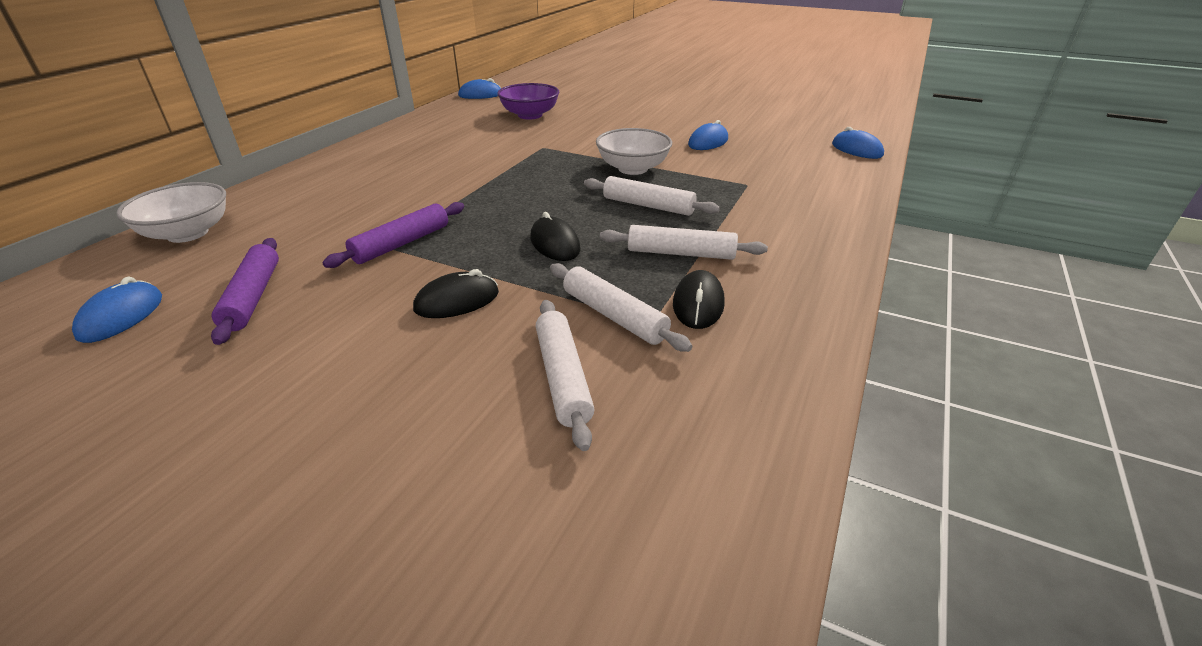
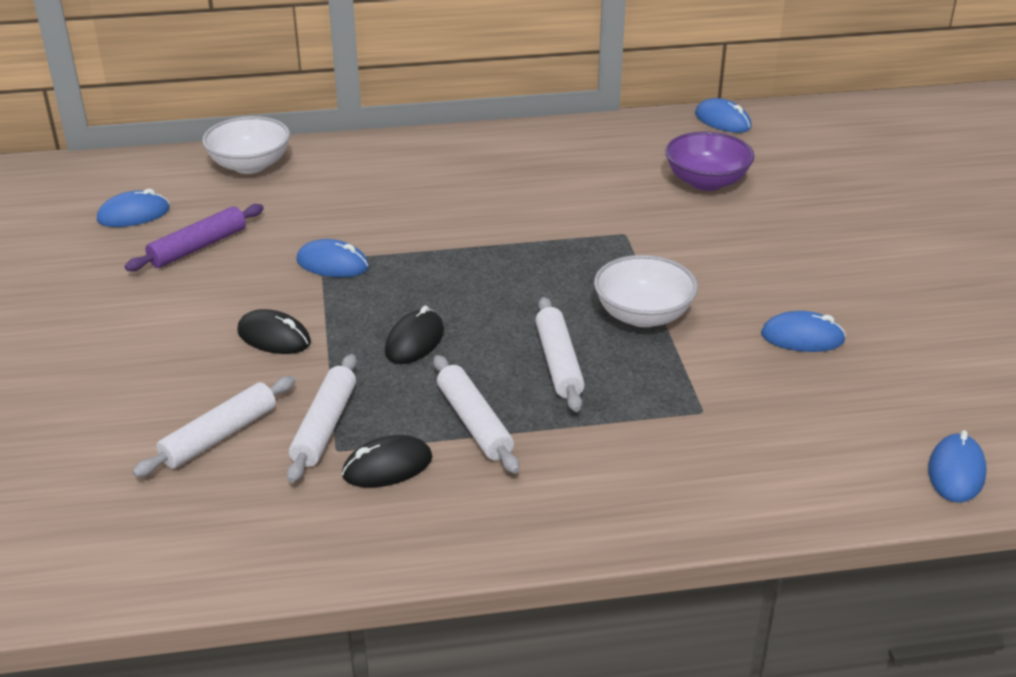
camera: 55 degrees right, 0 degrees up
purple rolling pin [322,202,464,268] -> blue mouse [296,239,369,277]

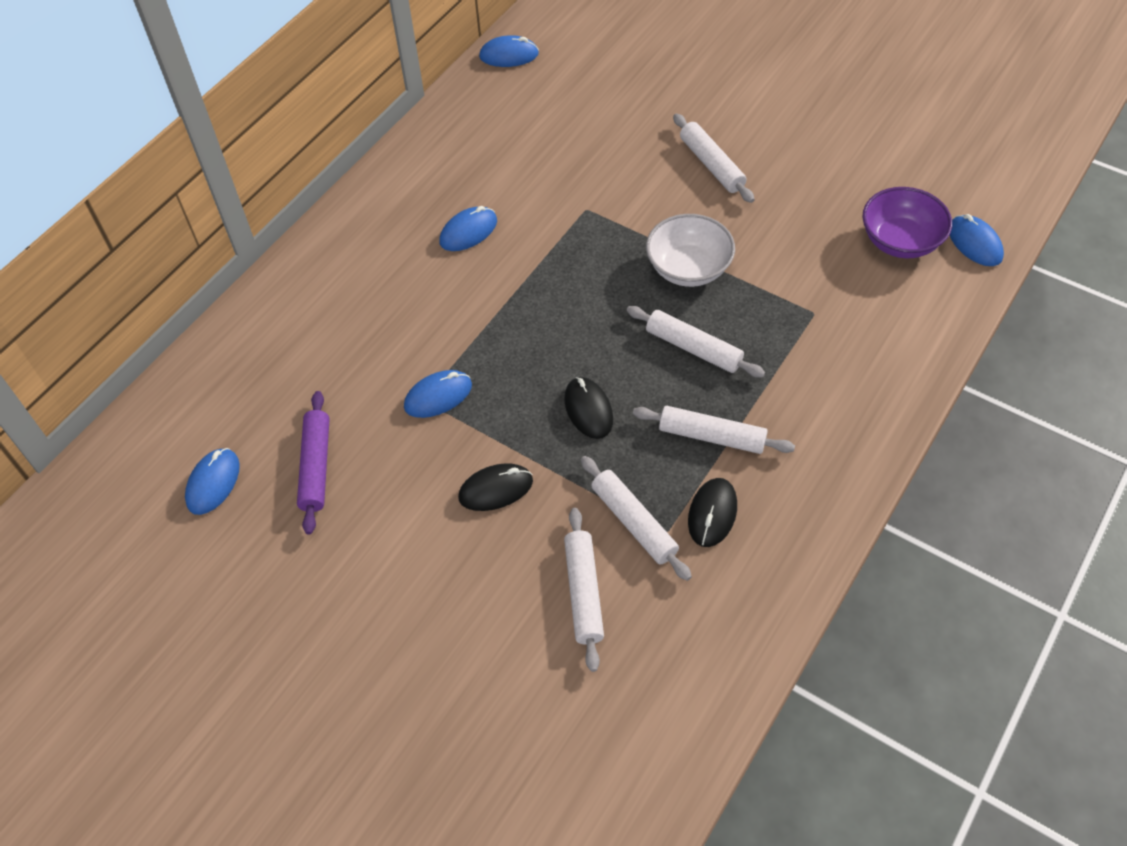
camera: 45 degrees left, 20 degrees up
white bowl [202,116,290,174] -> none
purple bowl [665,131,755,191] -> purple bowl moved to [863,187,952,258]
blue mouse [761,311,846,352] -> blue mouse moved to [439,206,497,251]
none -> white rolling pin [673,113,755,203]

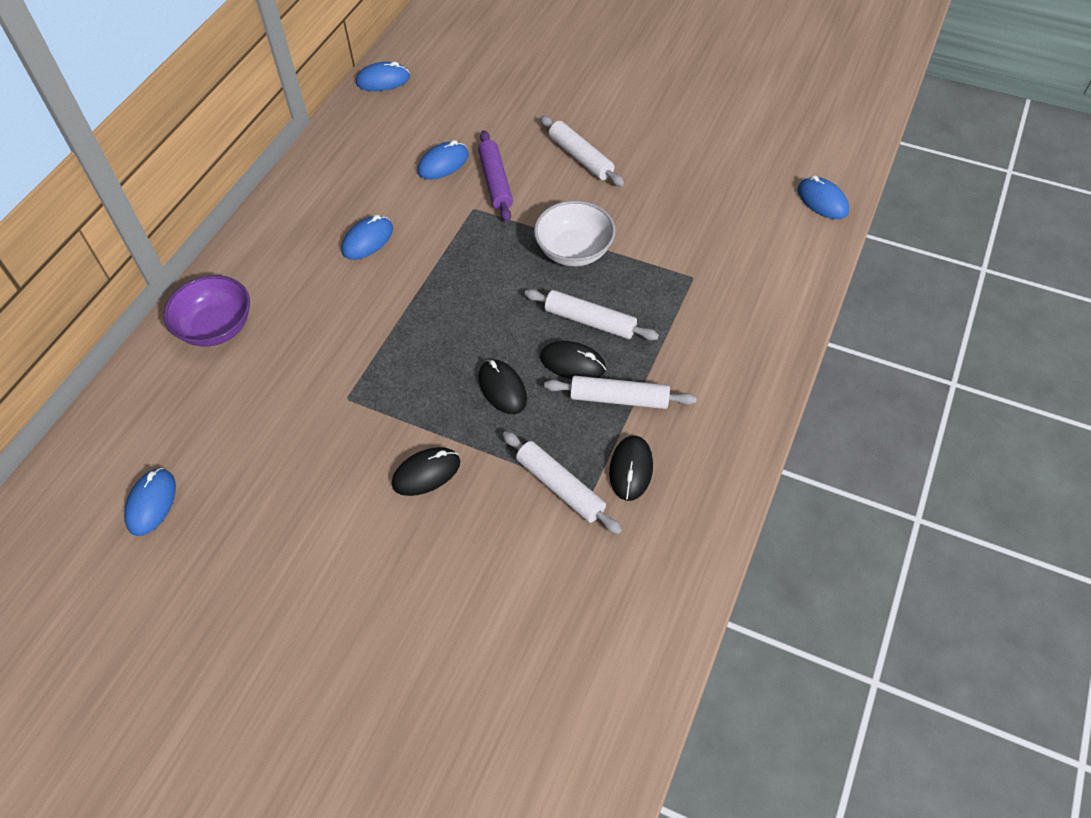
camera: 10 degrees left, 0 degrees up
purple rolling pin [297,391,330,535] -> purple rolling pin moved to [478,130,513,222]
blue mouse [404,370,472,418] -> blue mouse moved to [418,140,469,180]
white rolling pin [564,508,604,672] -> none
purple bowl [863,187,952,258] -> purple bowl moved to [163,275,250,347]
none -> black mouse [540,341,606,379]

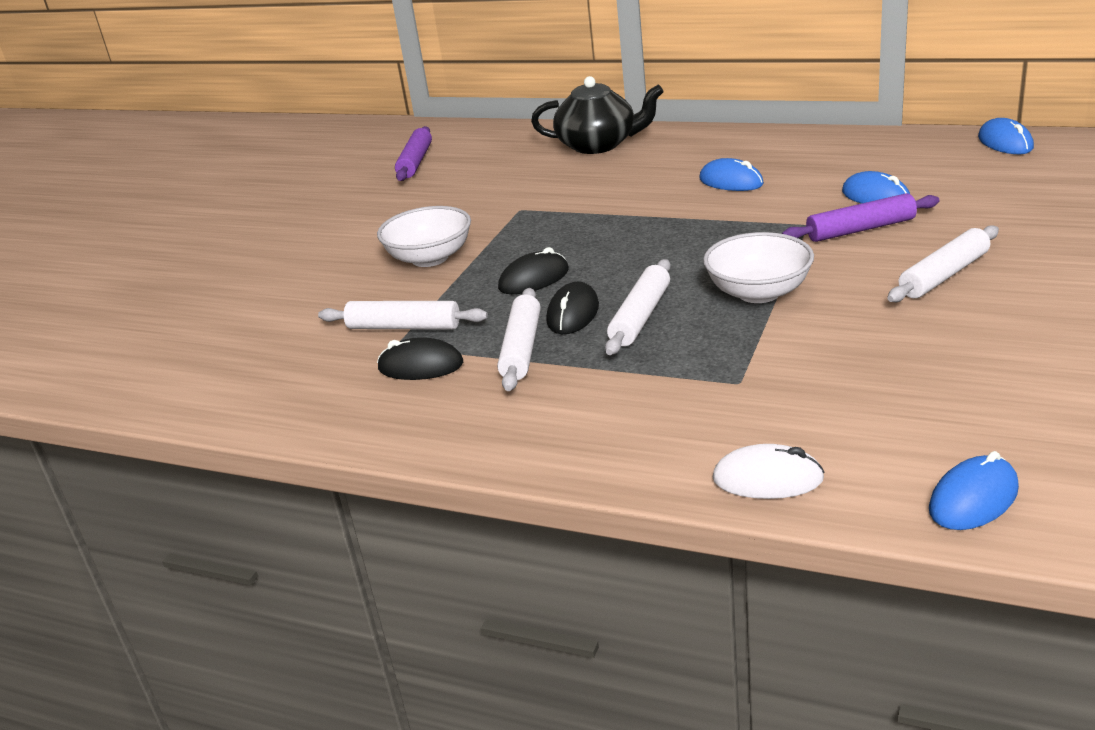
camera: 90 degrees right, 25 degrees down
blue mouse [124,468,176,536] -> purple rolling pin [395,126,432,181]
purple bowl [163,275,250,347] -> black teapot [531,76,664,154]
black mouse [392,447,460,496] -> white bowl [377,206,471,267]
white rolling pin [503,431,622,534] -> white rolling pin turned 60 degrees clockwise [318,301,488,330]
none -> white mouse [712,444,825,499]

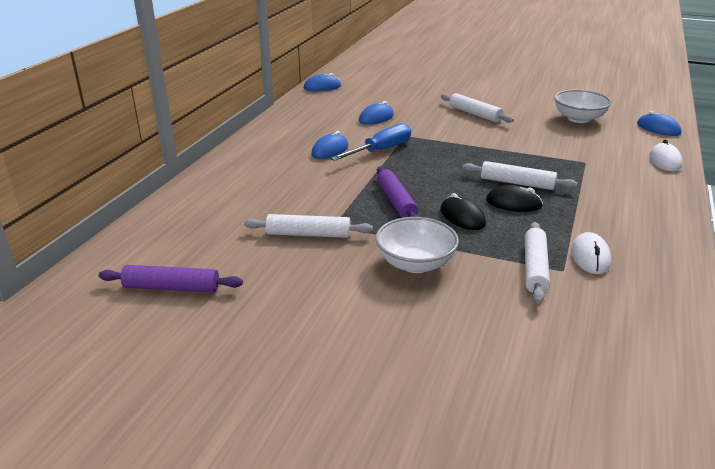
camera: 95 degrees left, 0 degrees up
black mouse [377,337,463,380] -> white mouse [571,232,611,274]
white rolling pin [497,288,541,391] -> white rolling pin moved to [244,214,373,238]
black teapot [531,76,664,154] -> none
white bowl [703,232,814,303] -> white bowl moved to [554,90,612,123]
purple rolling pin [782,193,940,242] -> purple rolling pin moved to [377,167,419,218]
none -> blue screwdriver [330,123,411,161]

